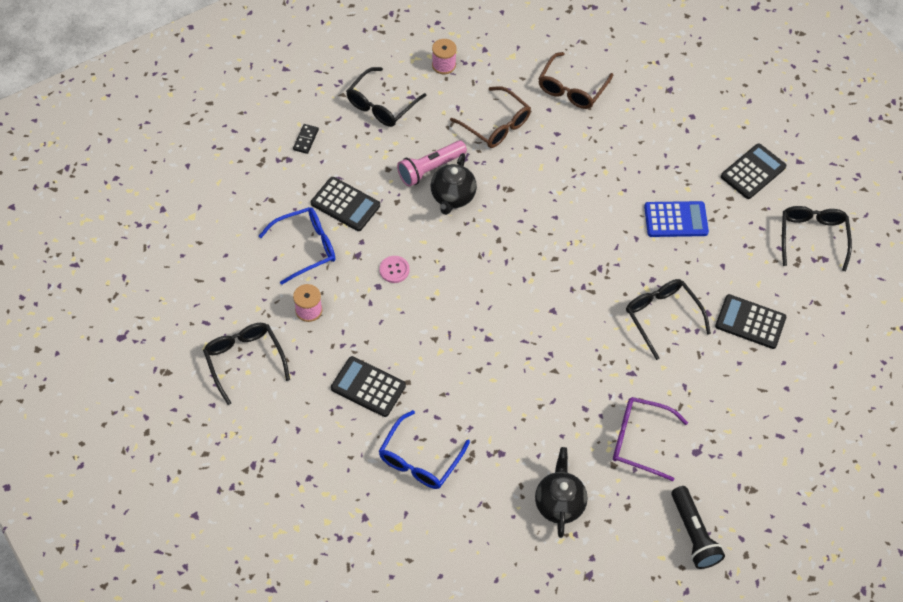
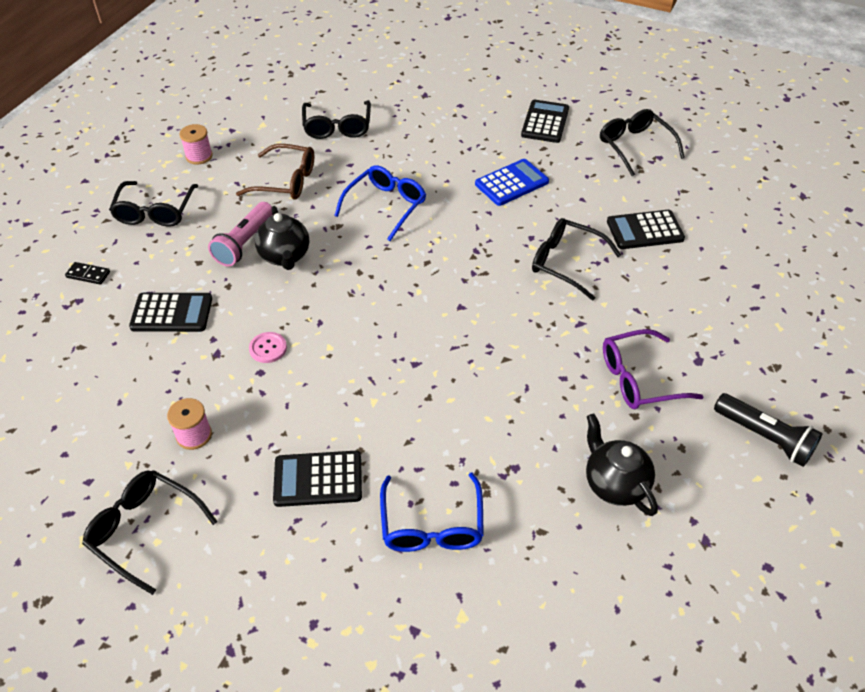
camera: 30 degrees left, 10 degrees down
blue glasses [259,207,335,285] -> blue glasses moved to [334,165,426,241]
black domino [293,124,319,154] -> black domino turned 60 degrees counterclockwise [65,262,110,285]
brown glasses [538,52,613,109] -> black glasses [302,100,371,139]

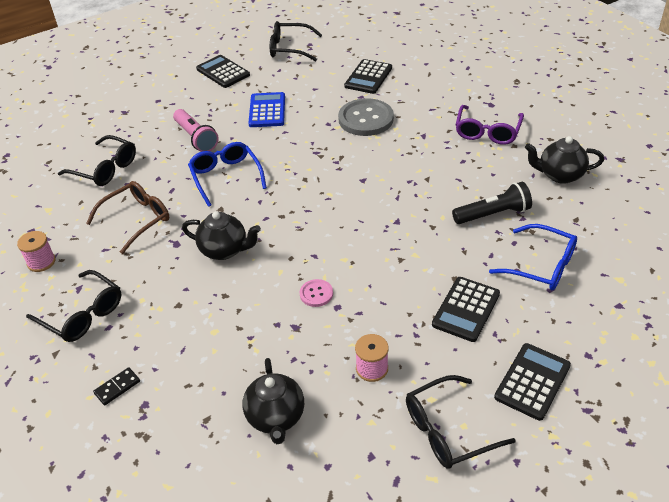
camera: 55 degrees left, 5 degrees down
black calculator [129,293,212,332] -> black calculator moved to [494,343,571,421]
pink flashlight [208,202,272,267] -> pink flashlight moved to [173,109,219,152]
black glasses [532,218,621,300] -> grey button [338,98,394,136]
black flashlight [714,393,822,467] -> black flashlight moved to [452,182,532,224]
none -> black teapot [242,358,304,444]

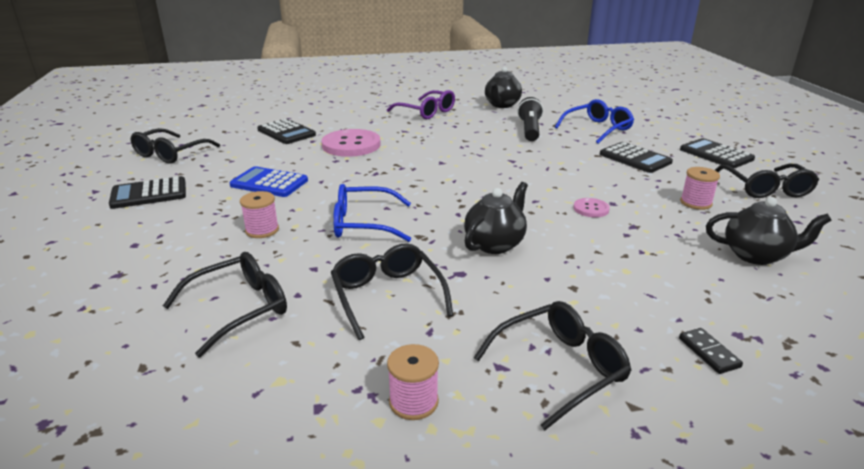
camera: 70 degrees left, 15 degrees down
brown glasses [86,181,169,254] -> black glasses [331,243,454,340]
pink flashlight [173,109,219,152] -> pink spool [240,191,279,238]
grey button [338,98,394,136] -> pink button [322,129,381,157]

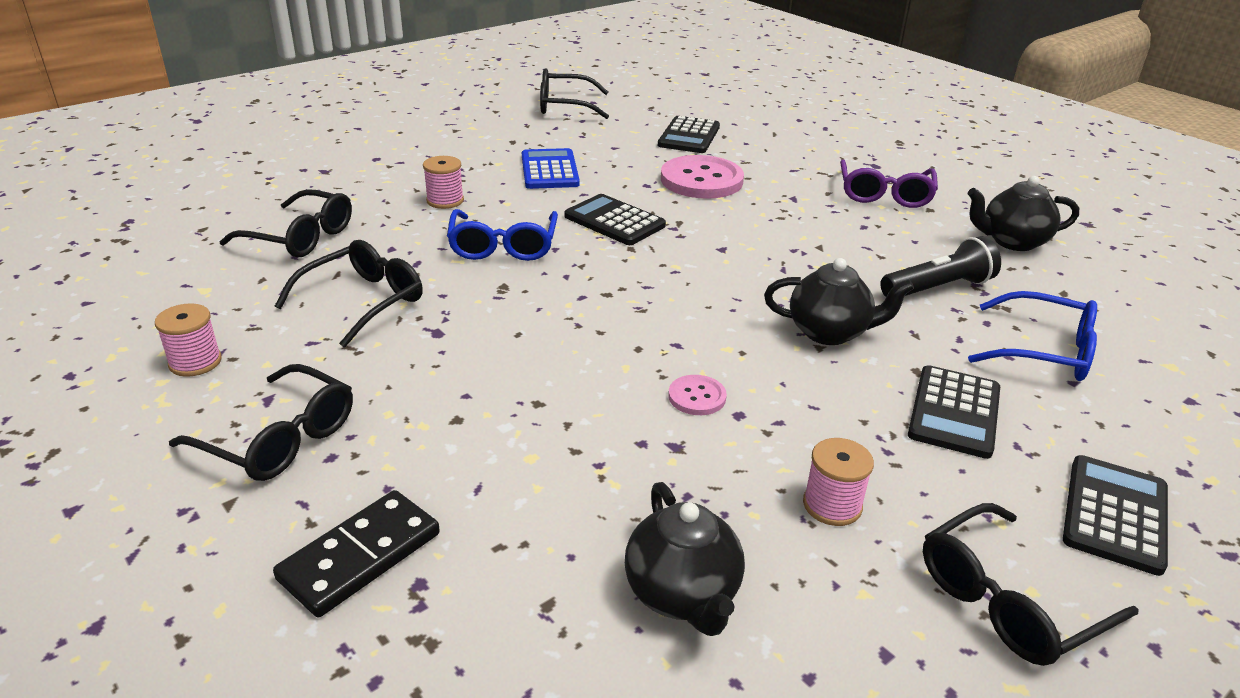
camera: 60 degrees right, 5 degrees up
black calculator [109,176,186,209] -> black calculator moved to [564,194,666,245]
blue glasses [333,184,411,242] -> blue glasses turned 150 degrees counterclockwise [447,209,558,261]
black teapot [464,182,528,254] -> black teapot moved to [764,258,914,345]
black domino [679,328,743,374] -> black domino [273,490,440,617], size x1.81

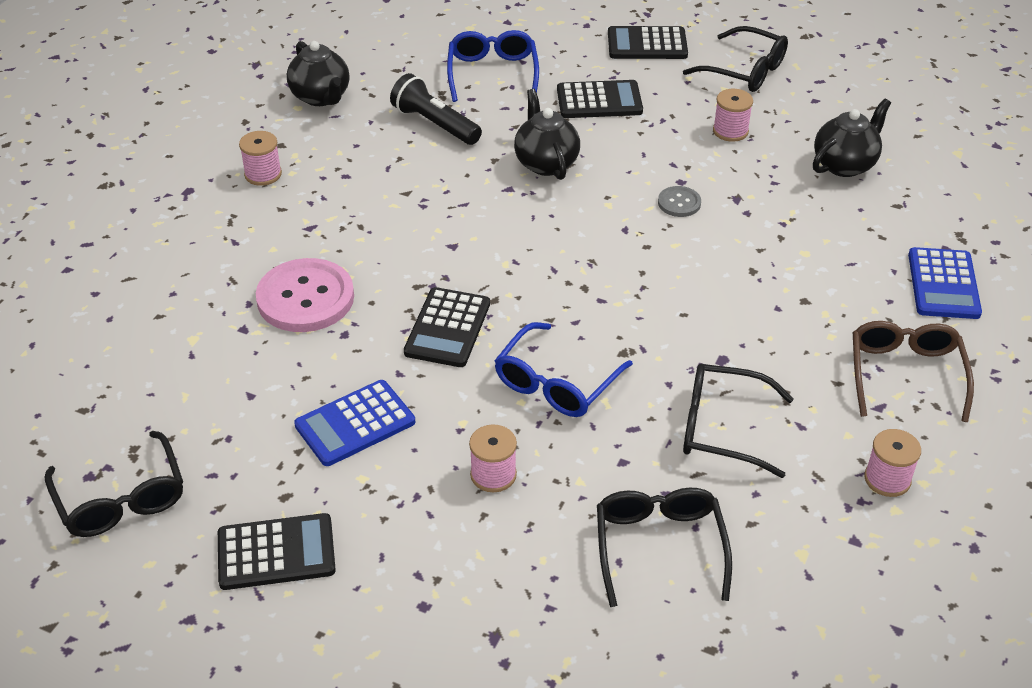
camera: 115 degrees left, 10 degrees up
black glasses [169,364,353,481] -> brown glasses [853,321,974,422]
black domino [273,490,440,617] -> blue calculator [908,247,982,319]
blue glasses [447,209,558,261] -> blue glasses turned 150 degrees clockwise [494,322,633,417]
black calculator [658,116,720,153] -> black calculator moved to [218,513,336,590]
pink button [668,375,727,415] -> grey button [658,186,701,217]
purple glasses [840,160,938,208] -> pink spool [239,131,282,186]

